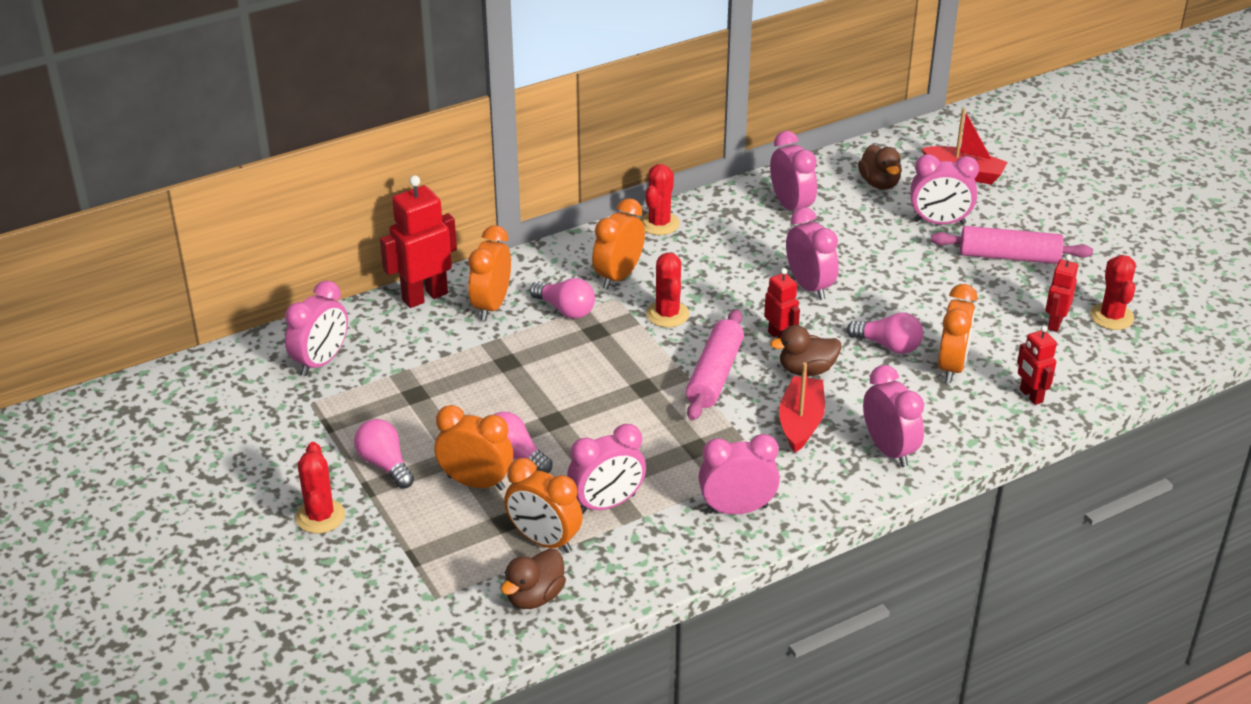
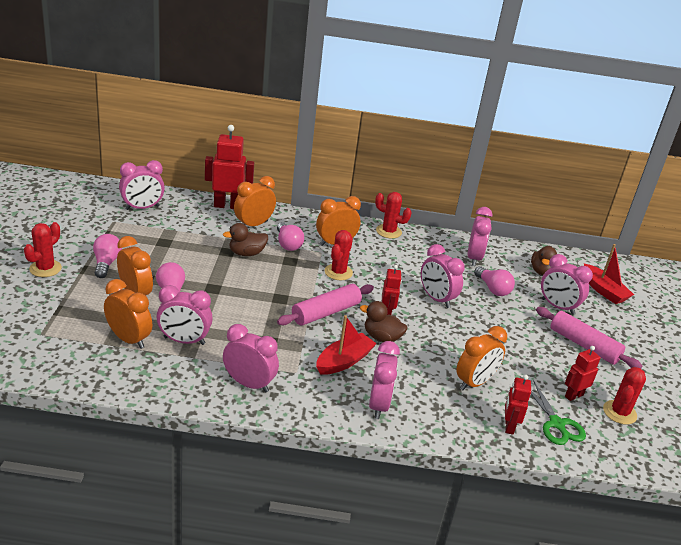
camera: 30 degrees right, 5 degrees down
brown duck [501,548,566,609] -> brown duck moved to [223,223,268,256]
orange clock [504,458,583,553] -> orange clock turned 150 degrees clockwise [104,279,153,349]
red cactus [640,164,680,235] -> red cactus turned 60 degrees clockwise [375,192,412,239]
pink clock [786,207,839,300] -> pink clock turned 135 degrees clockwise [421,244,464,308]
pink light bulb [847,312,923,354] -> pink light bulb moved to [474,266,515,296]
none -> green scissors [531,380,586,445]

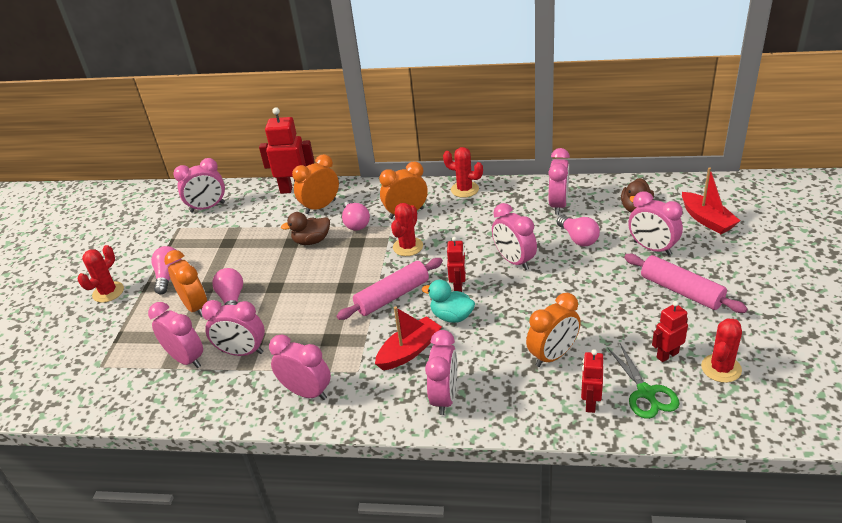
camera: 10 degrees right, 5 degrees up
orange clock [104,279,153,349] -> pink clock [148,302,203,368]
brown duck [360,301,408,342] -> turquoise duck [422,280,475,323]

